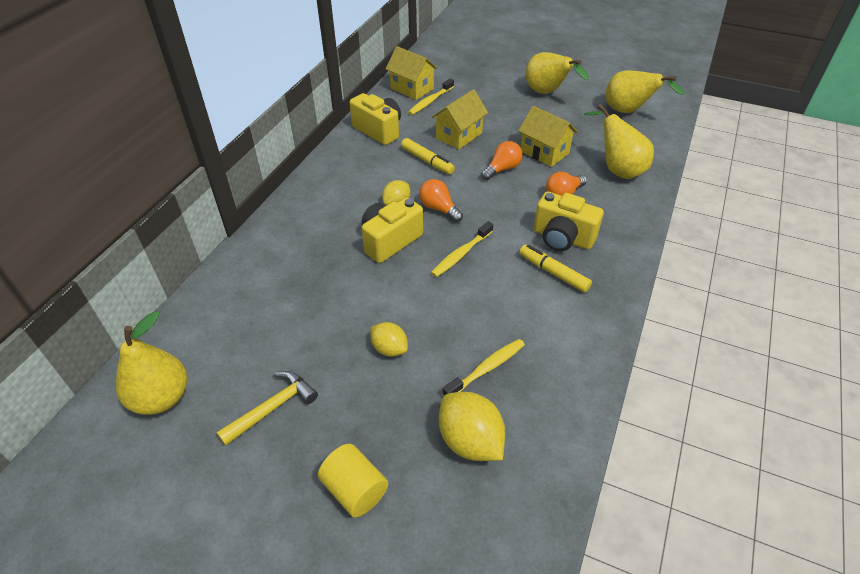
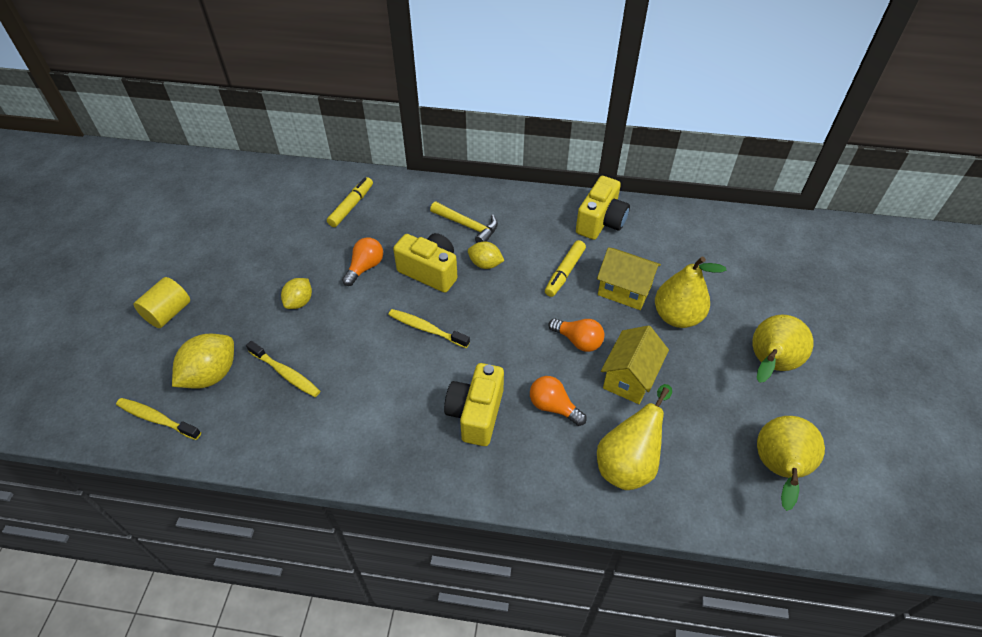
camera: 75 degrees right, 5 degrees up
yellow pear [116,312,187,415] -> yellow pear moved to [655,257,726,328]
yellow hammer [216,371,318,446] -> yellow hammer moved to [430,202,498,243]
yellow house [386,46,438,100] -> none
yellow toothbrush [408,78,454,115] -> yellow toothbrush moved to [116,398,201,440]
orange light bulb [419,179,463,222] -> orange light bulb moved to [342,238,383,286]
yellow marker [519,245,592,293] -> yellow marker moved to [327,177,373,227]

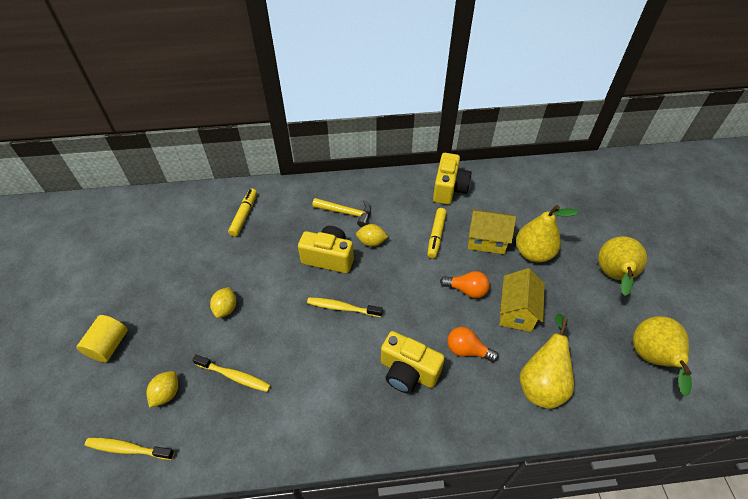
camera: 15 degrees left, 0 degrees up
yellow lemon [172,334,234,389] -> yellow lemon [146,371,178,408], size x0.61
orange light bulb [342,238,383,286] -> none
yellow camera [444,363,504,446] -> yellow camera turned 60 degrees counterclockwise [381,331,445,393]

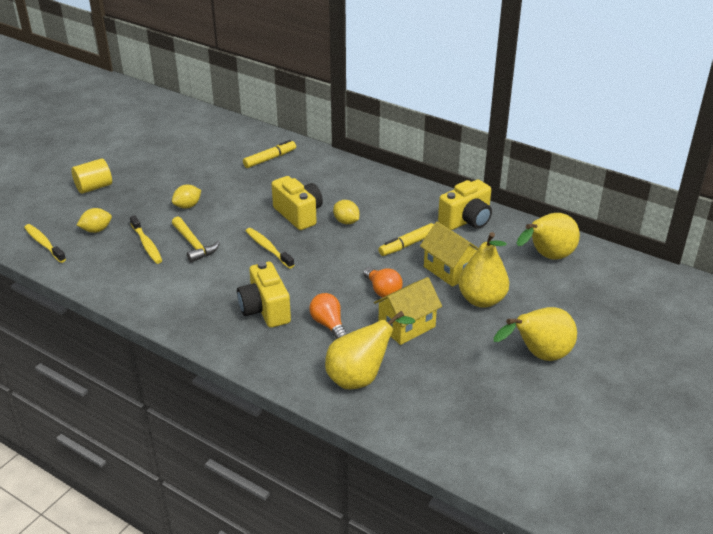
camera: 40 degrees right, 15 degrees down
yellow hammer [312,198,371,227] -> yellow hammer moved to [172,216,220,263]
yellow pear [633,316,692,397] -> yellow pear moved to [517,213,580,260]

